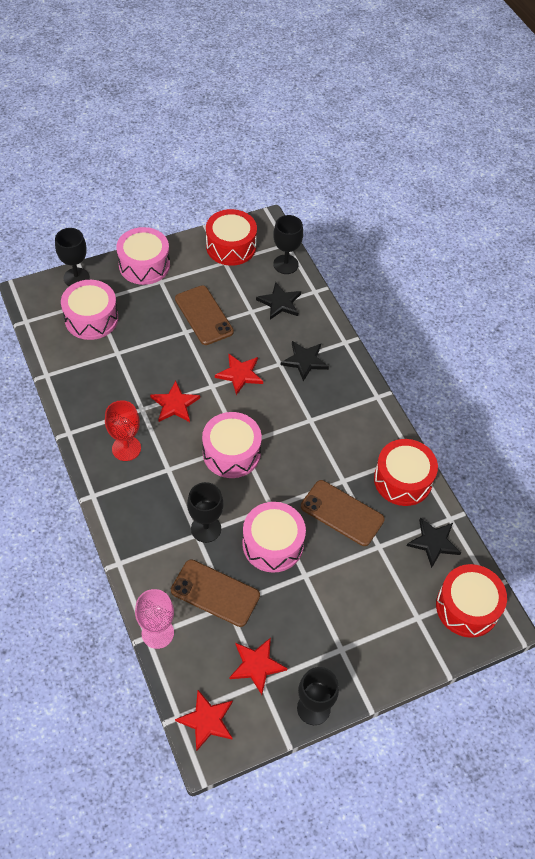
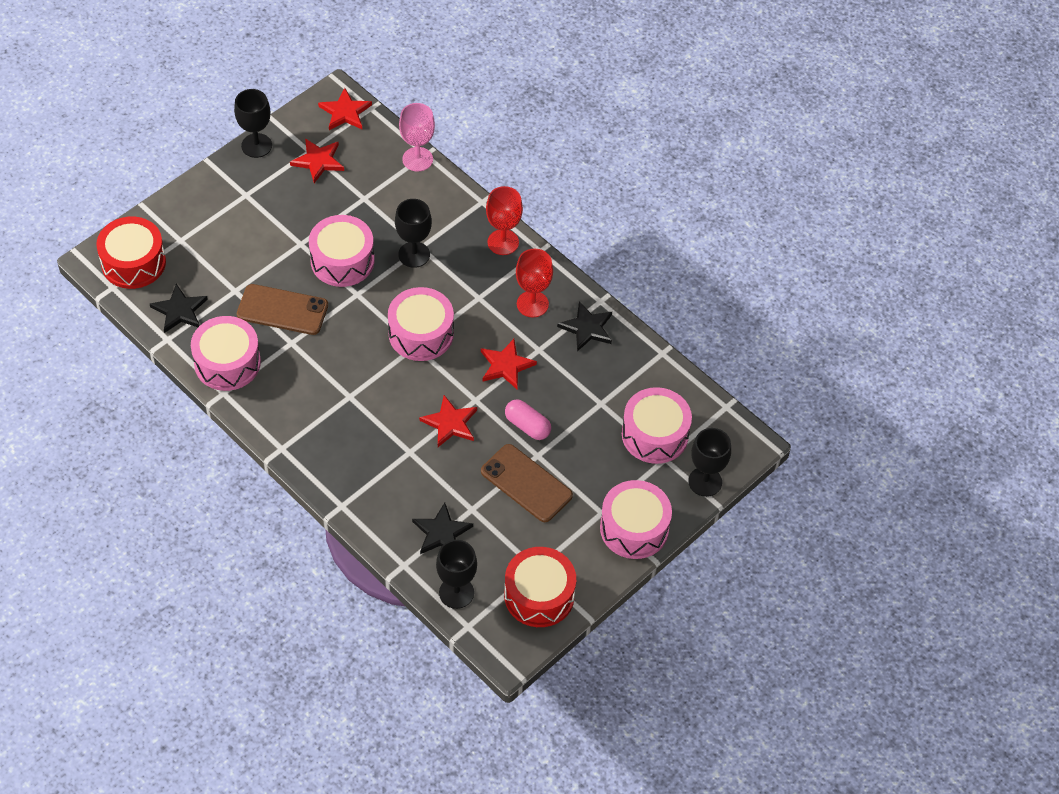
camera: 160 degrees right, 0 degrees up
brown phone [171,559,260,627] -> none
black star [281,341,329,381] -> black star moved to [557,301,612,351]
red drum [374,439,438,506] -> pink drum [191,316,261,391]
none -> red goblet [486,186,523,255]
none -> pink capsule [505,399,551,440]

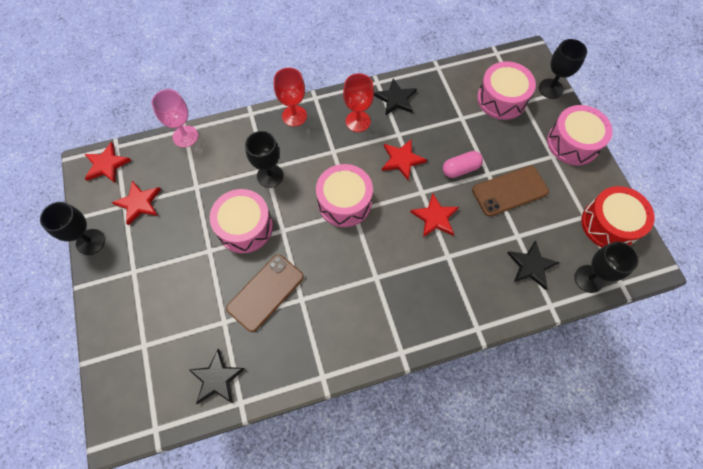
camera: 60 degrees left, 10 degrees up
red drum [96,216,166,289] -> none
pink drum [191,316,261,391] -> none

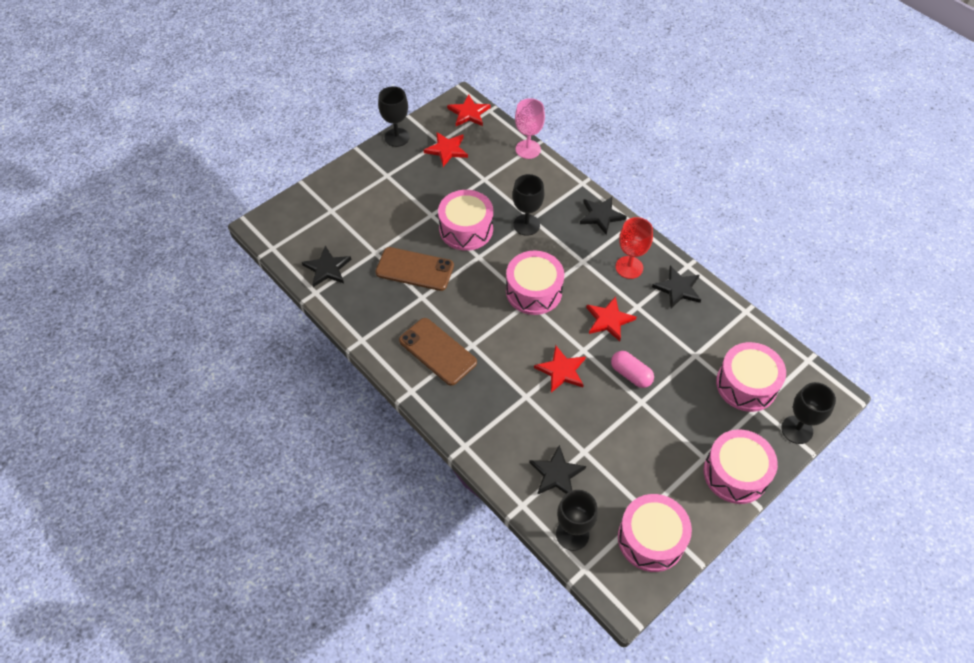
camera: 65 degrees right, 10 degrees down
red goblet [274,68,307,127] -> black star [580,197,627,235]
brown phone [472,166,549,217] -> brown phone moved to [399,318,477,386]
red drum [581,186,655,247] -> pink drum [618,494,692,572]

